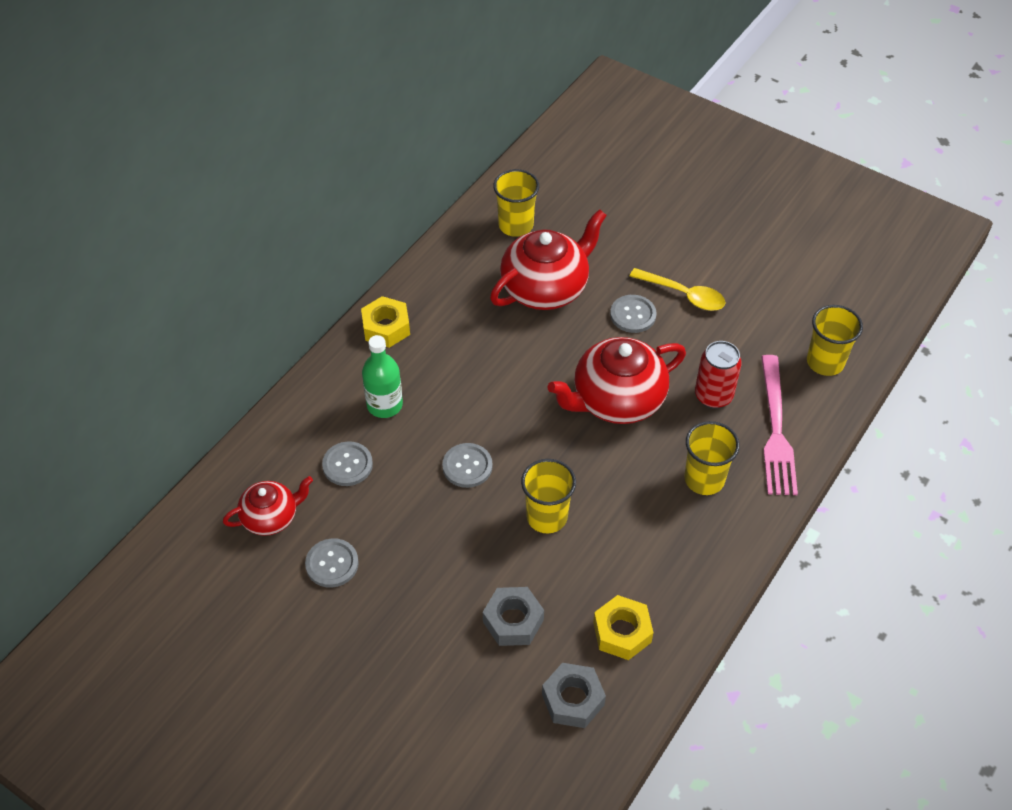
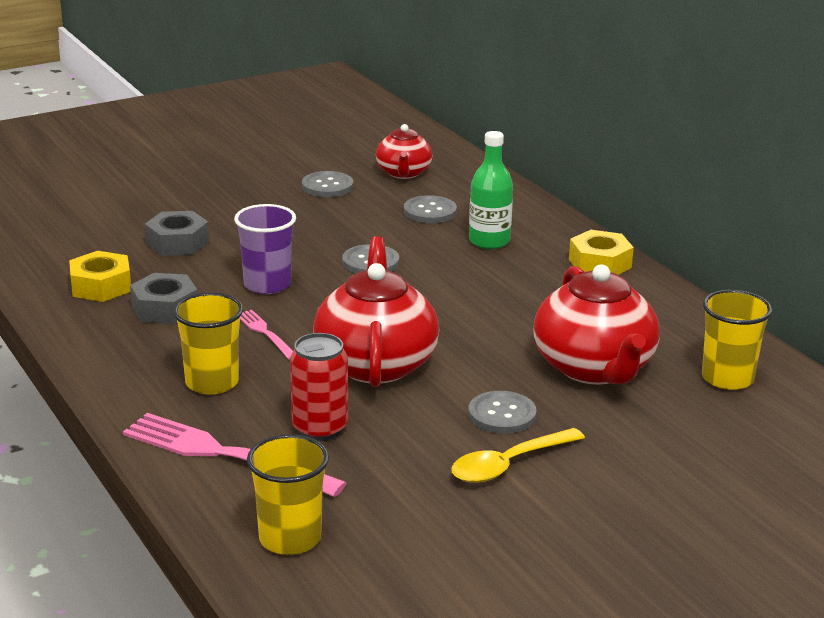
camera: 115 degrees right, 25 degrees down
yellow cup [521,459,576,533] -> purple cup [234,204,296,294]
grey nut [542,663,606,728] -> grey nut moved to [130,273,197,324]
none -> pink fork [240,310,293,360]

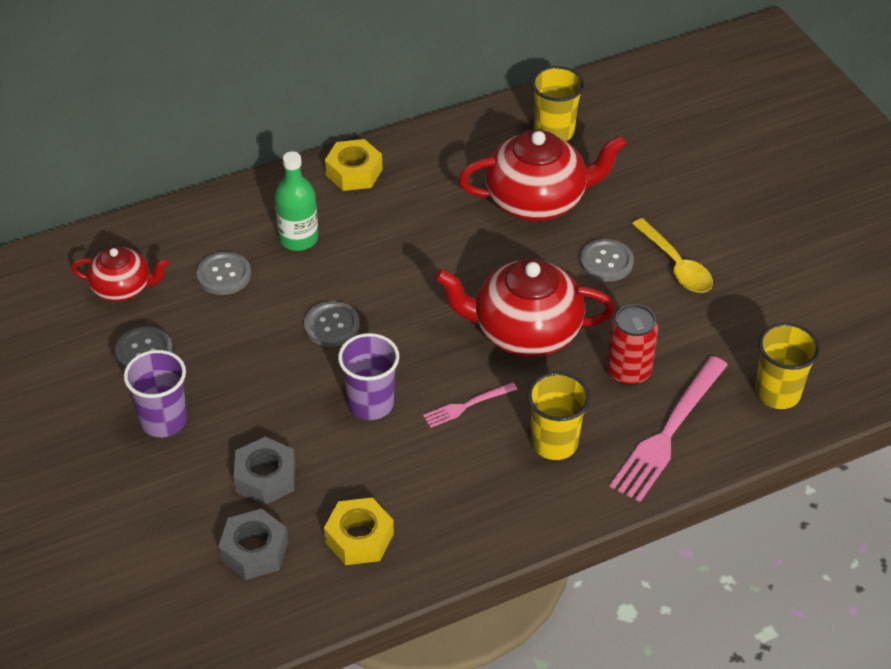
camera: 85 degrees left, 20 degrees up
grey nut [130,273,197,324] -> grey nut moved to [218,509,288,580]
none -> purple cup [124,350,187,437]

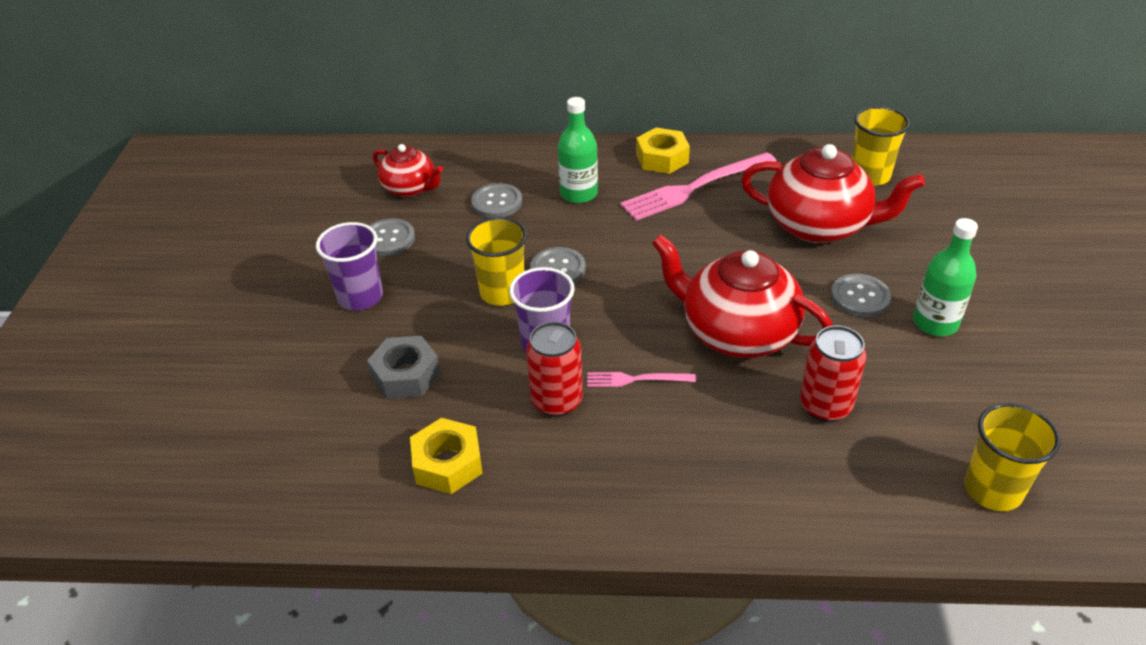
camera: 30 degrees right, 5 degrees down
grey nut [218,509,288,580] -> none
yellow cup [528,372,590,460] -> yellow cup moved to [466,217,527,306]
pink fork [609,356,728,502] -> pink fork moved to [620,152,777,221]
yellow spoon [632,218,713,293] -> green bottle [913,218,978,336]
none -> red can [526,322,583,417]

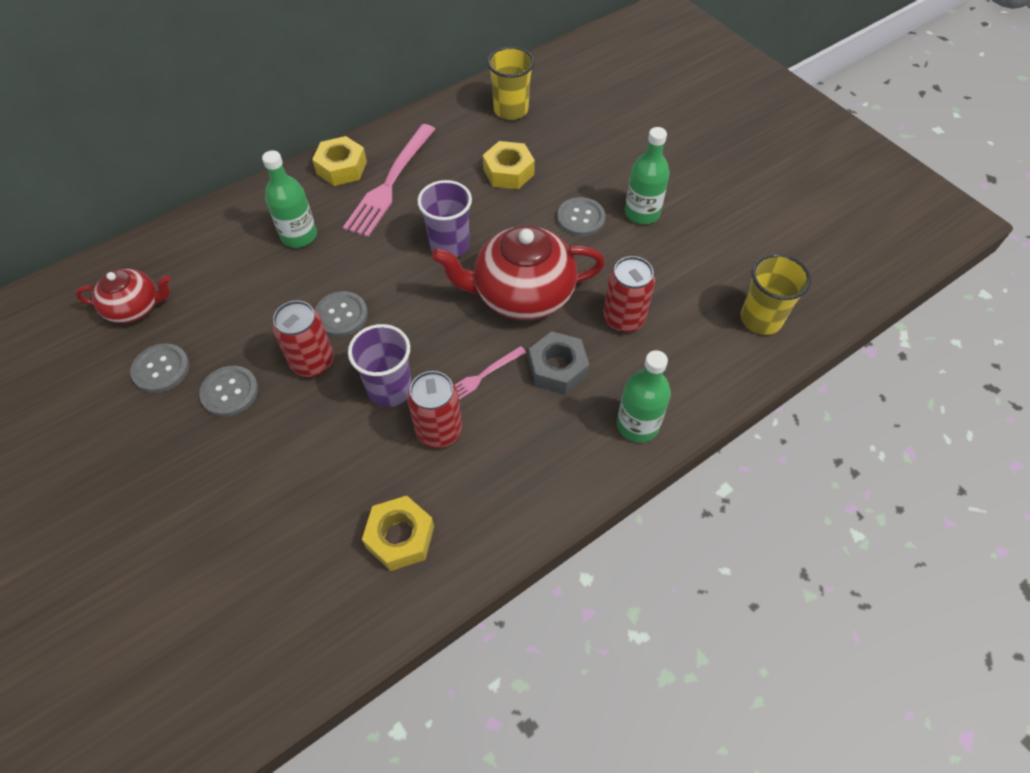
camera: 40 degrees left, 15 degrees up
purple cup [316,222,383,311] -> purple cup moved to [417,180,472,257]
grey nut [367,336,441,399] -> grey nut moved to [528,331,589,394]
yellow cup [466,217,527,306] -> red can [273,300,334,377]
grey button [471,183,522,218] -> grey button moved to [199,366,258,417]
red teapot [741,144,925,243] -> yellow nut [483,141,535,189]
none -> green bottle [617,350,671,443]

